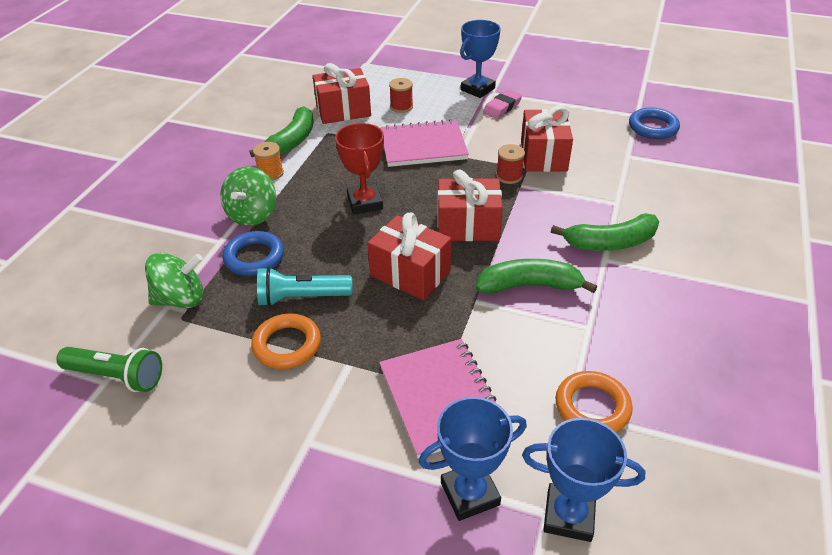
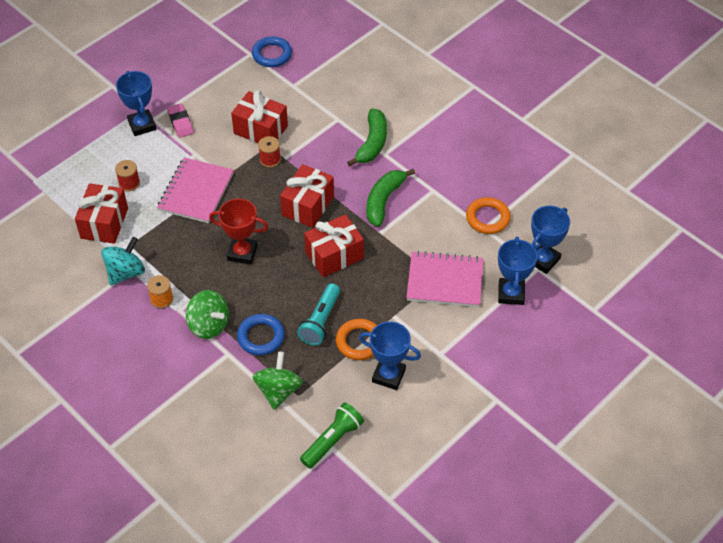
camera: 65 degrees left, 10 degrees up
green banana [250,106,314,157] -> turquoise spinning top [101,237,145,285]
none -> blue trophy [359,321,421,390]

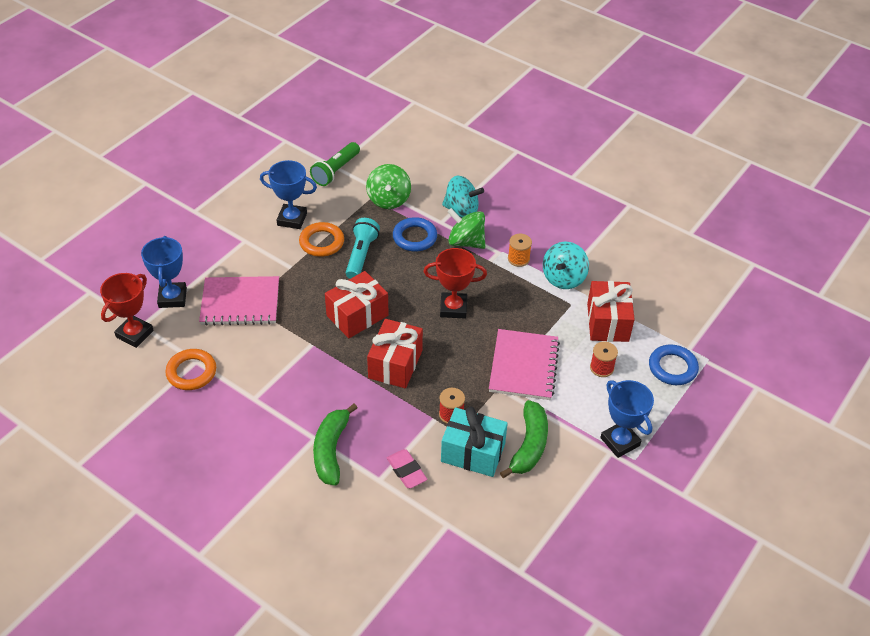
camera: 170 degrees right, 5 degrees down
pink eraser [167,103,194,138] -> pink eraser moved to [387,449,427,488]
red gift [231,90,288,143] -> turquoise gift [441,407,508,477]
blue ring [252,36,292,67] -> blue ring moved to [649,344,699,385]
green banana [367,169,415,227] -> green banana moved to [500,400,548,478]
blue trophy [531,206,570,274] -> red trophy [100,273,154,348]
none -> turquoise spinning top [442,176,484,218]

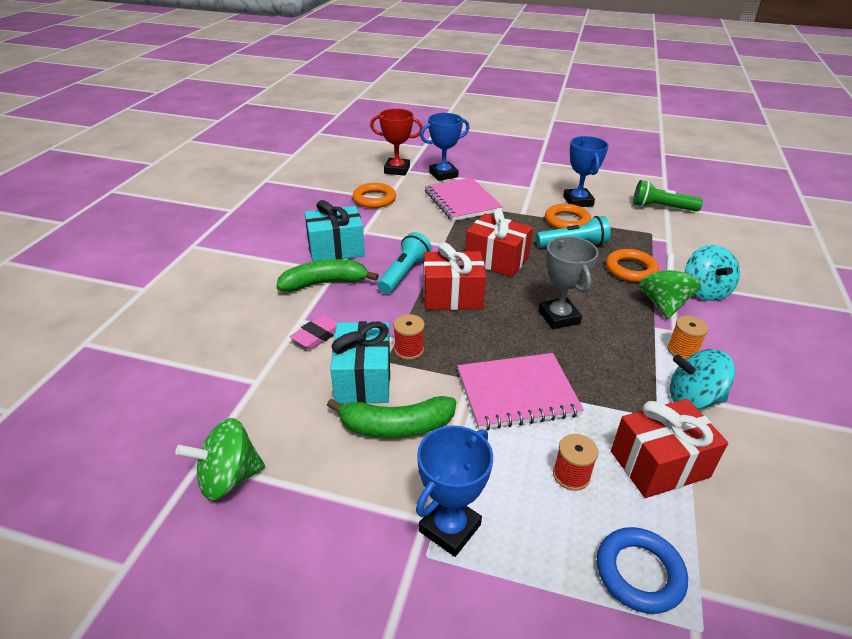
camera: 70 degrees right, 10 degrees down
green spinning top [366,164,411,209] -> green spinning top moved to [175,418,265,501]
blue ring [393,217,437,251] -> orange ring [606,249,659,282]
red trophy [424,248,487,319] -> grey trophy [538,236,598,329]
none -> turquoise gift [305,200,365,262]
none -> turquoise flashlight [377,232,431,294]

